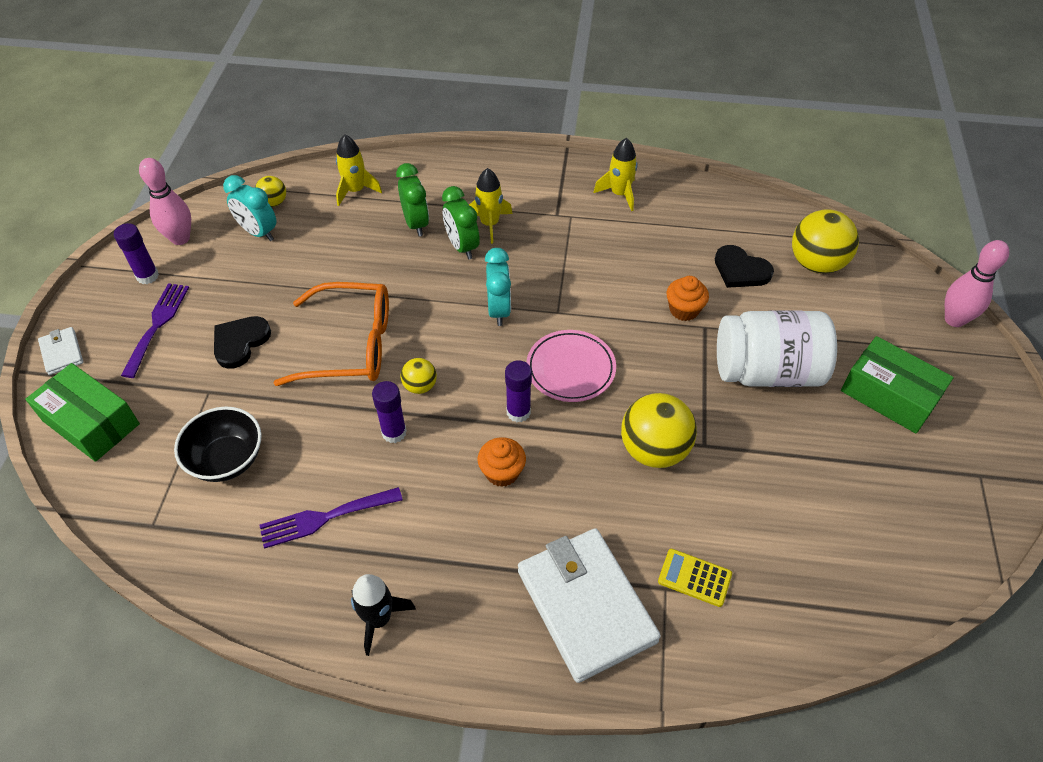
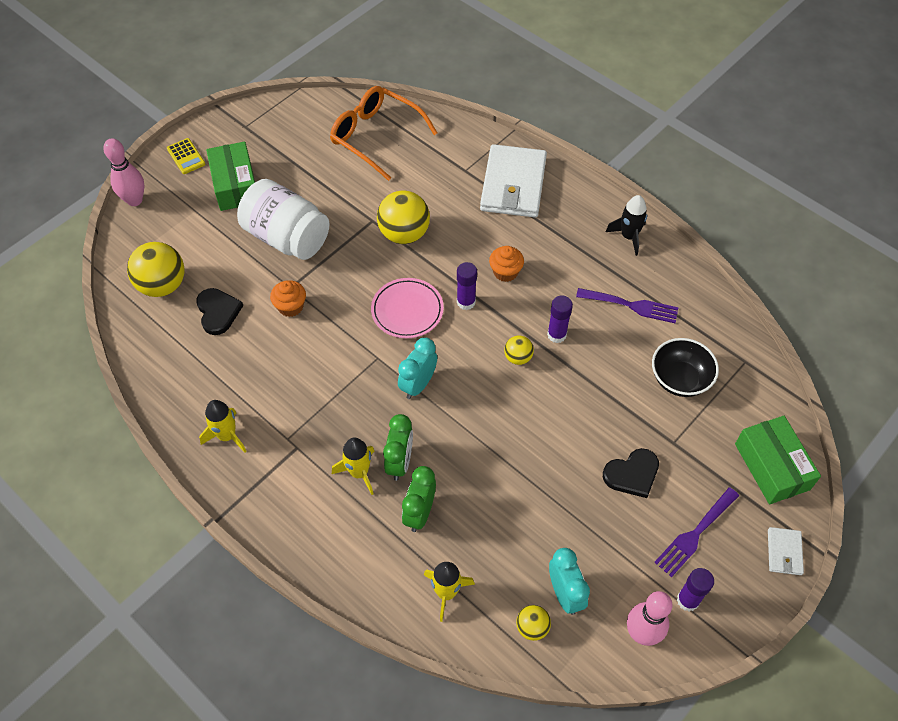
camera: 145 degrees left, 5 degrees up
orange glasses [274,282,389,386] -> orange glasses moved to [330,86,437,181]
yellow calculator [658,549,732,607] -> yellow calculator moved to [167,138,205,174]

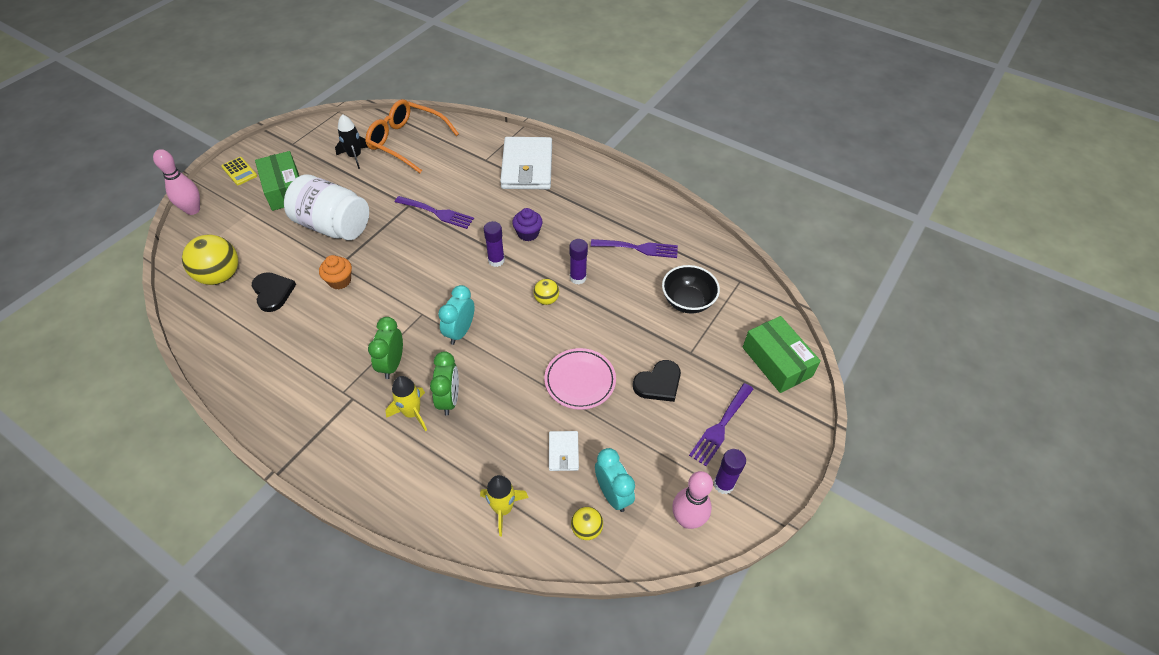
camera: 10 degrees left, 5 degrees down
yellow rocket [199,400,247,453] -> none
pink plate [371,278,444,338] -> pink plate moved to [544,348,616,410]
yellow ball [377,191,430,244] -> purple fork [395,196,474,229]
green clock [402,466,436,532] -> green clock moved to [368,317,403,379]
orange cupcake [489,246,524,282] -> purple cupcake [512,208,543,241]
black rocket [606,195,647,256] -> black rocket moved to [335,114,368,169]
white wallet [768,527,804,575] -> white wallet moved to [549,431,579,471]

